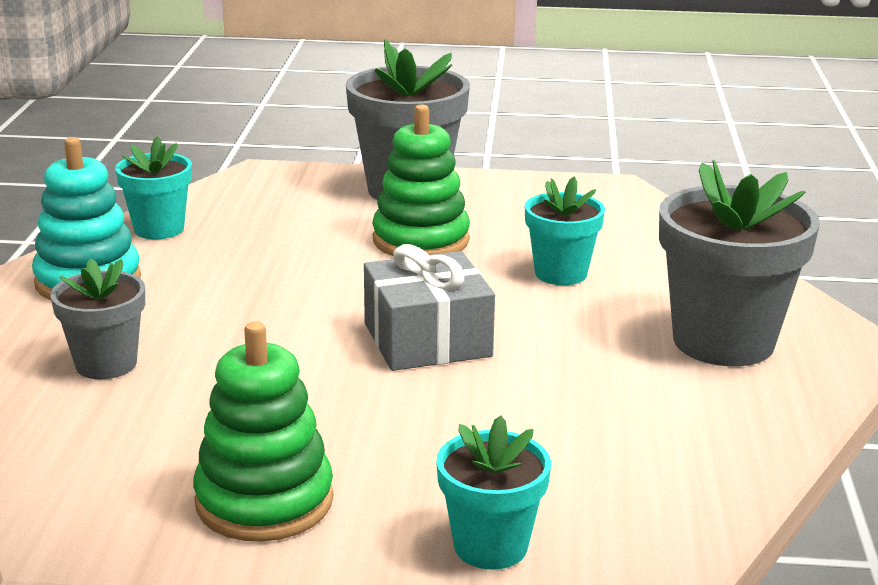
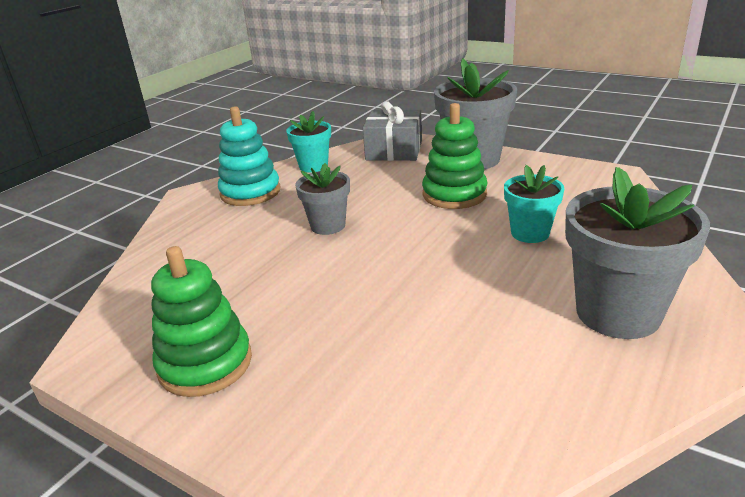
camera: 30 degrees right, 5 degrees up
grey flower pot [51,259,145,379] -> grey flower pot moved to [295,163,350,235]
grey gift [364,244,495,371] -> grey gift moved to [363,102,422,161]
turquoise flower pot [436,415,551,570] -> none

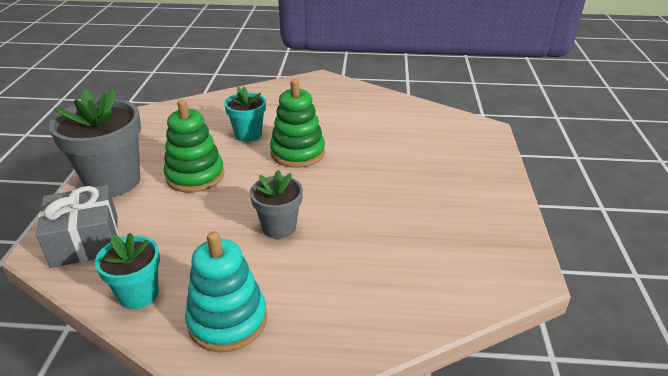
camera: 120 degrees left, 5 degrees up
green stacking toy [151,246,252,397] -> green stacking toy moved to [270,79,325,168]
grey flower pot [565,167,710,339] -> none

